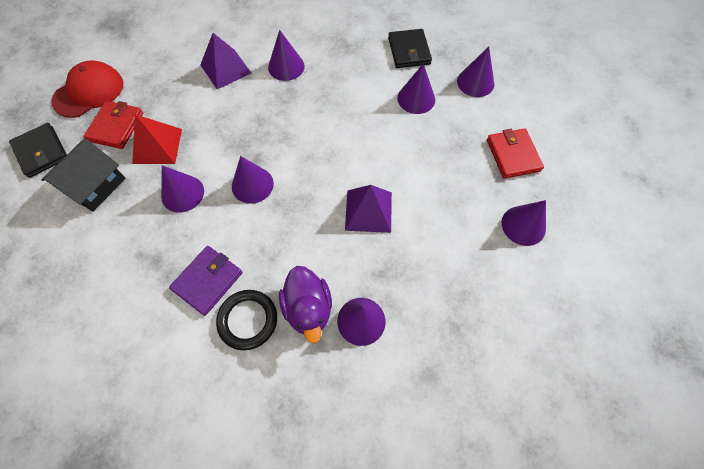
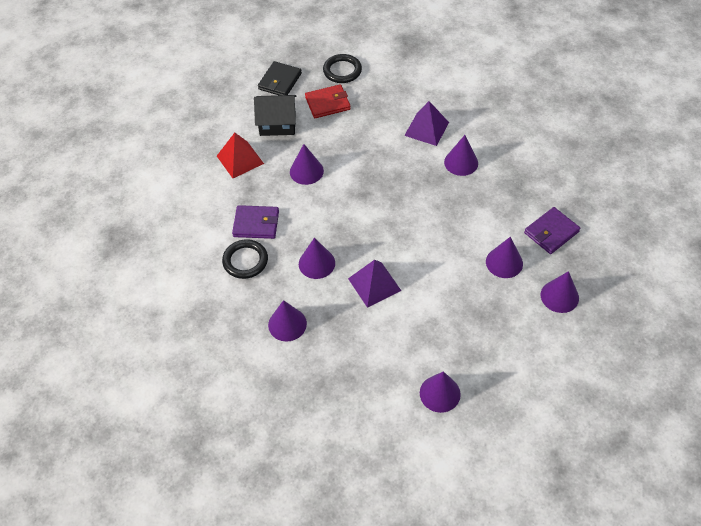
camera: 60 degrees right, 10 degrees down
red cap [51,60,123,118] -> black ring [323,54,362,83]
red pyramid [132,114,182,164] -> red pyramid moved to [217,133,264,178]
purple cone [232,156,274,204] -> purple cone moved to [299,238,335,279]
purple duck [279,266,332,343] -> none
black wallet [388,29,432,68] -> purple wallet [524,207,580,254]
red wallet [487,128,544,179] -> none

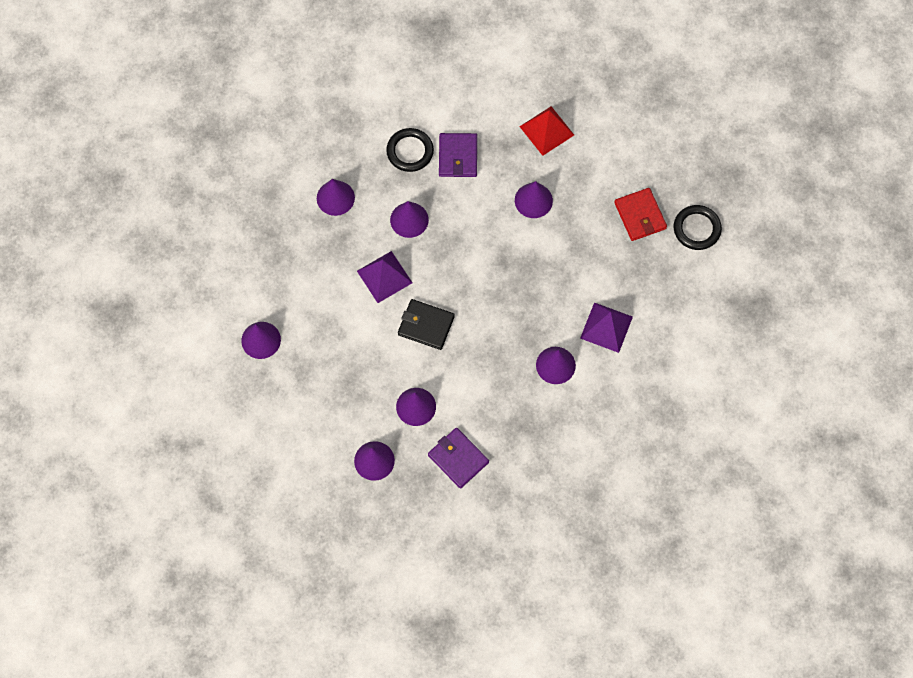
camera: 85 degrees right, 15 degrees up
black house [254,95,296,136] -> none
black wallet [258,61,302,95] -> black wallet moved to [398,299,455,350]

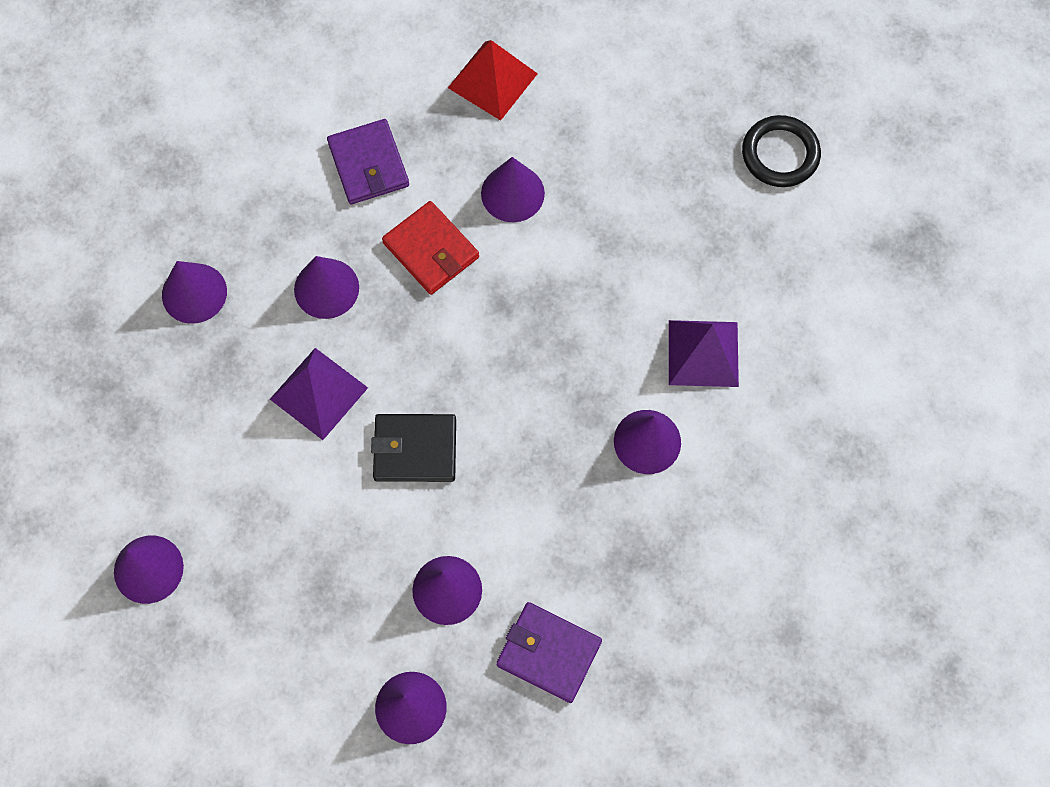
camera: 20 degrees left, 0 degrees up
black ring [386,128,434,172] -> none
red wallet [614,188,667,241] -> red wallet moved to [382,201,479,295]

